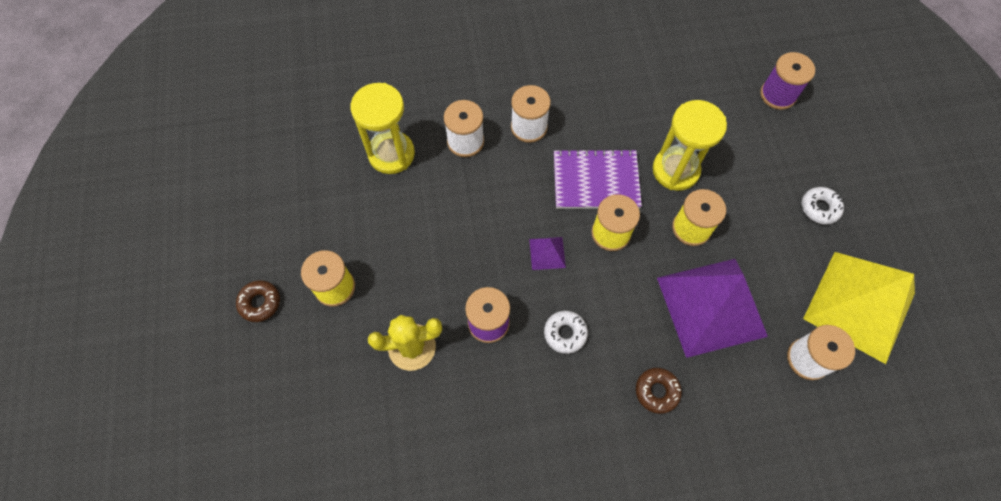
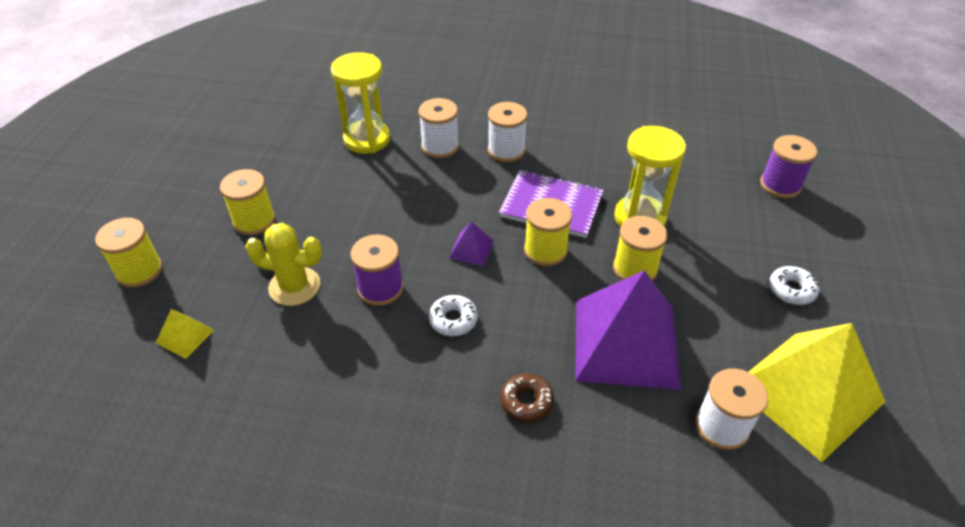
camera: 20 degrees right, 20 degrees down
brown donut [236,280,280,322] -> none
none -> yellow spool [95,218,162,288]
none -> yellow pyramid [156,309,214,359]

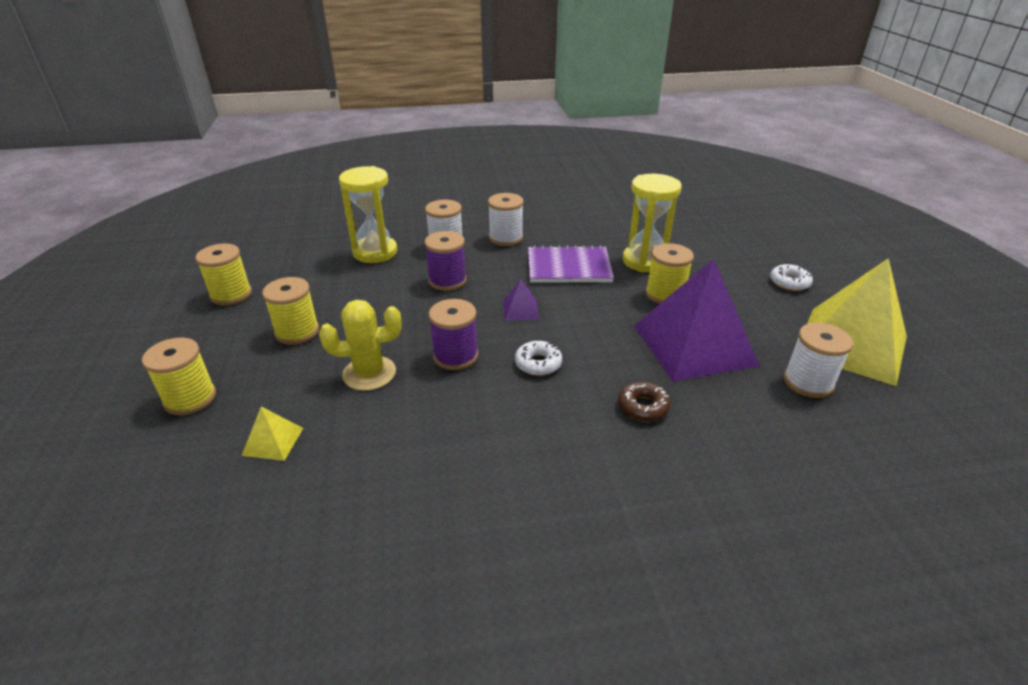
camera: 20 degrees left, 10 degrees down
yellow spool [524,198,572,266] -> yellow spool moved to [195,243,252,305]
purple spool [760,135,817,198] -> purple spool moved to [425,231,467,291]

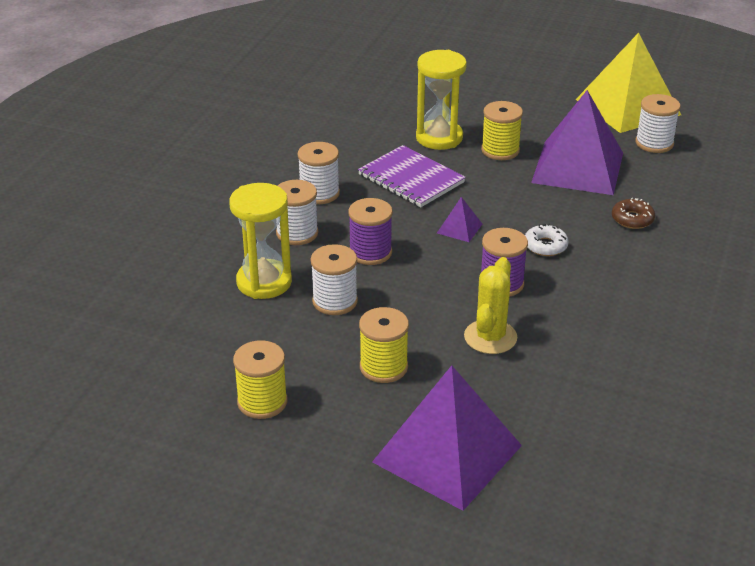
camera: 60 degrees left, 0 degrees up
yellow spool [142,337,216,415] -> purple pyramid [372,365,522,511]
yellow pyramid [242,407,303,461] -> none
purple notebook [528,245,614,282] -> purple notebook turned 75 degrees counterclockwise [358,145,466,207]
white donut [770,264,813,291] -> none
none -> white spool [311,244,358,315]

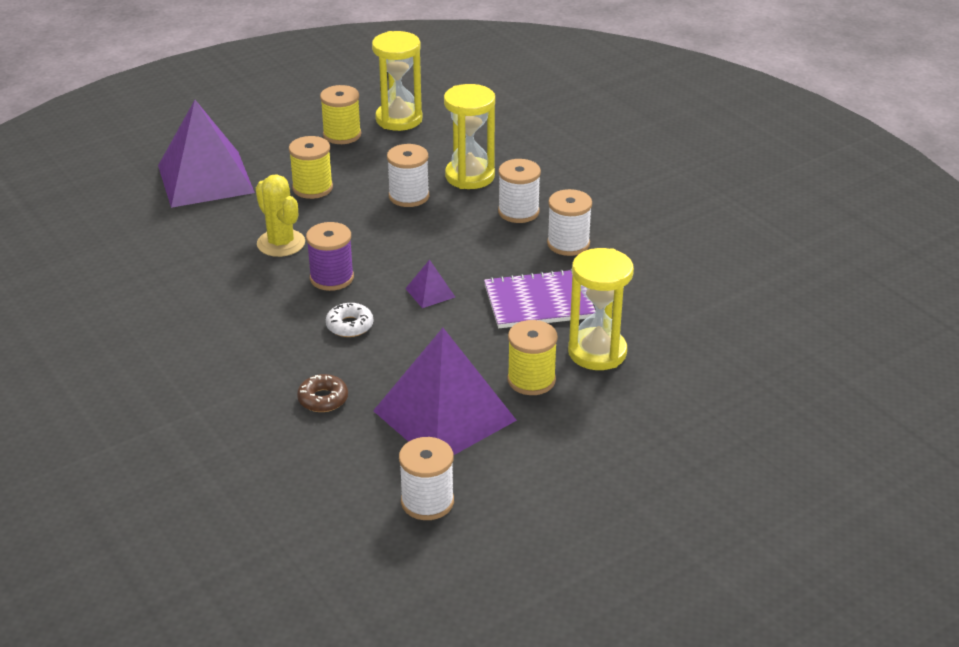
camera: 125 degrees right, 0 degrees up
purple spool [348,198,393,265] -> none
yellow pyramid [576,33,681,133] -> none
none -> yellow hourglass [372,31,423,131]

